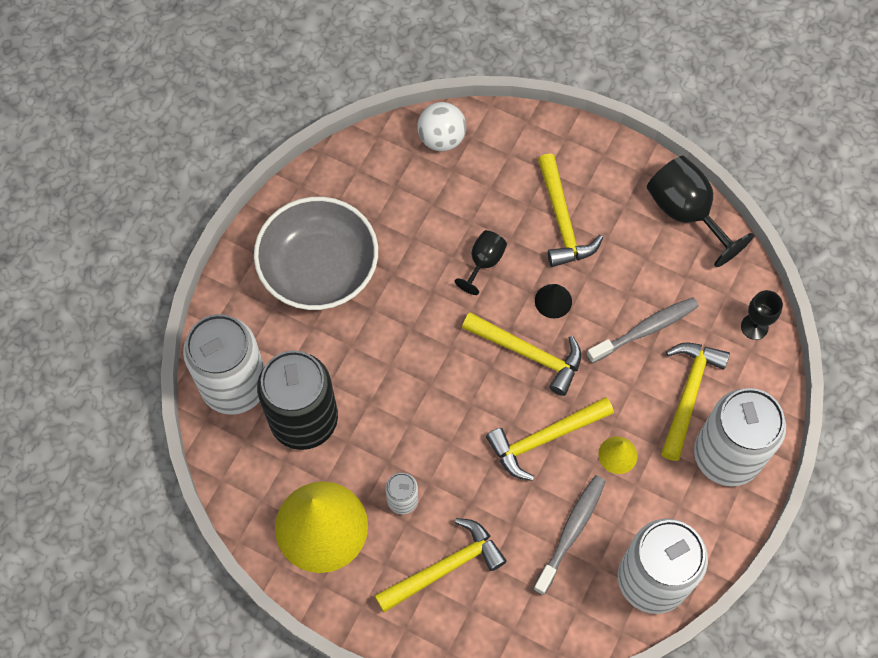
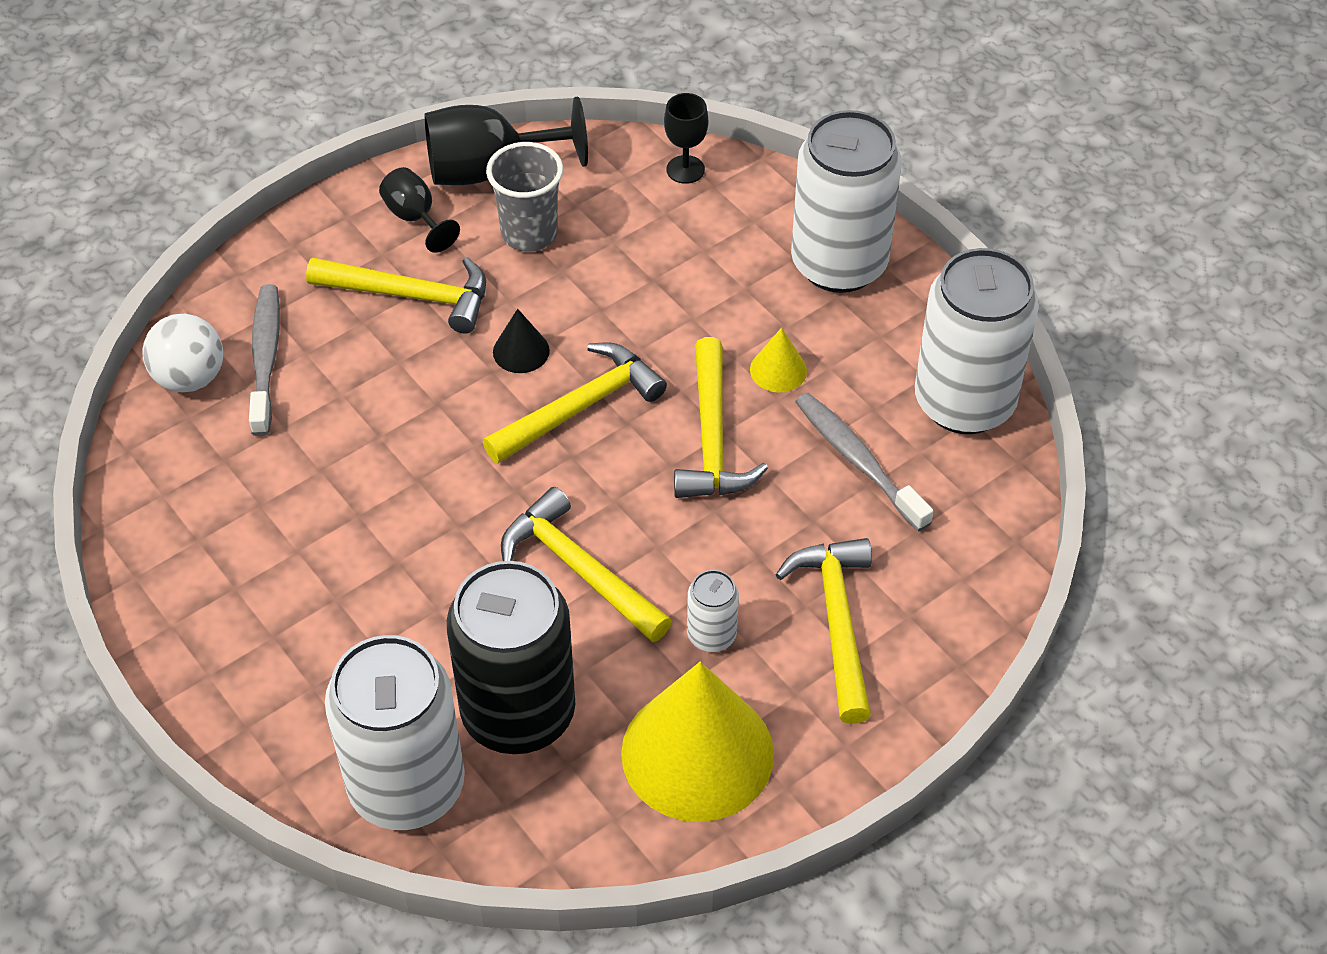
camera: 65 degrees left, 15 degrees down
grey bowl [254,197,378,310] -> none
black goblet [455,230,507,295] -> black goblet moved to [379,167,460,253]
grey toothbrush [586,297,699,363] -> grey toothbrush moved to [249,284,280,436]
yellow hammer [661,343,730,461] -> yellow hammer moved to [501,487,672,642]
none -> grey cup [486,142,563,252]

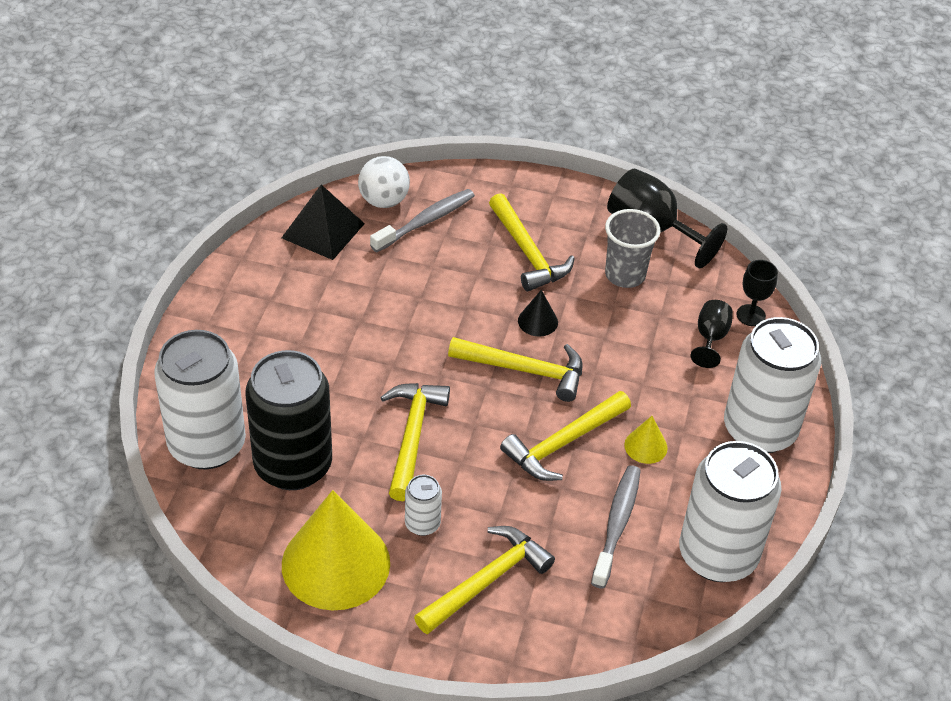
camera: 50 degrees right, 5 degrees down
black goblet [379,167,460,253] -> black goblet moved to [690,300,733,368]
none -> black pyramid [282,185,365,260]

